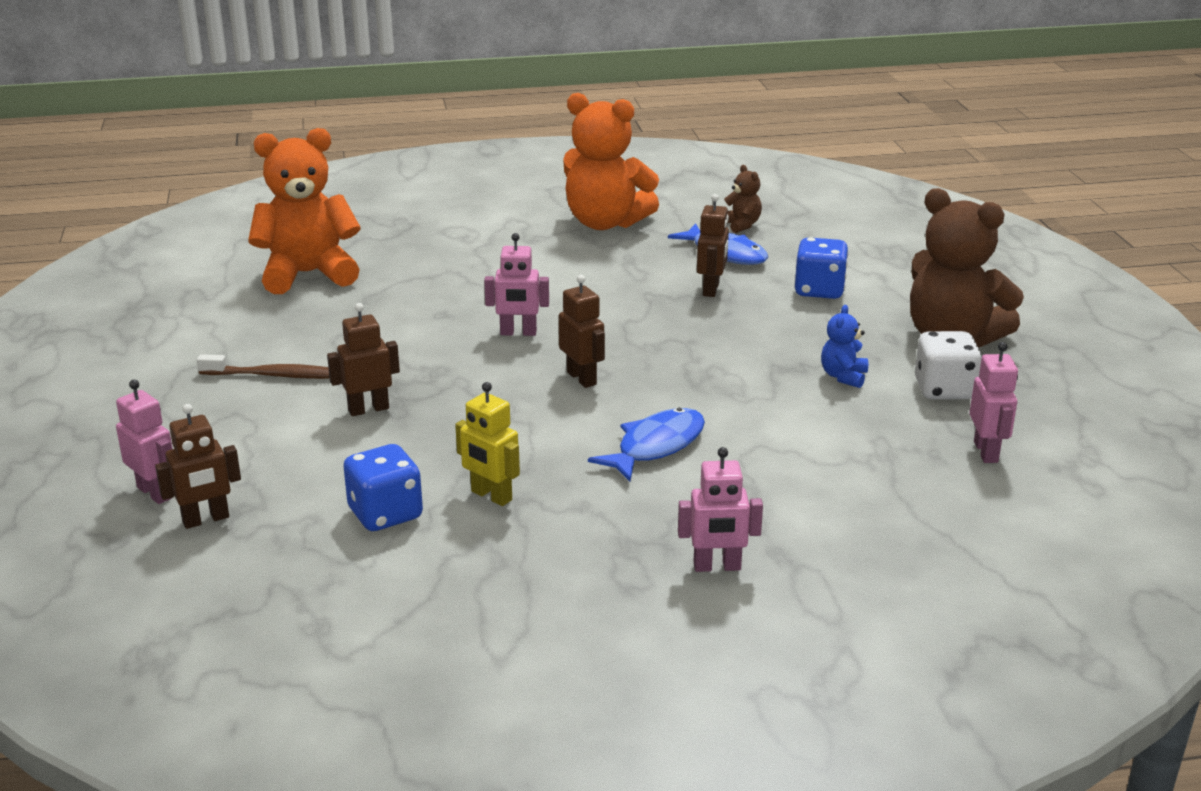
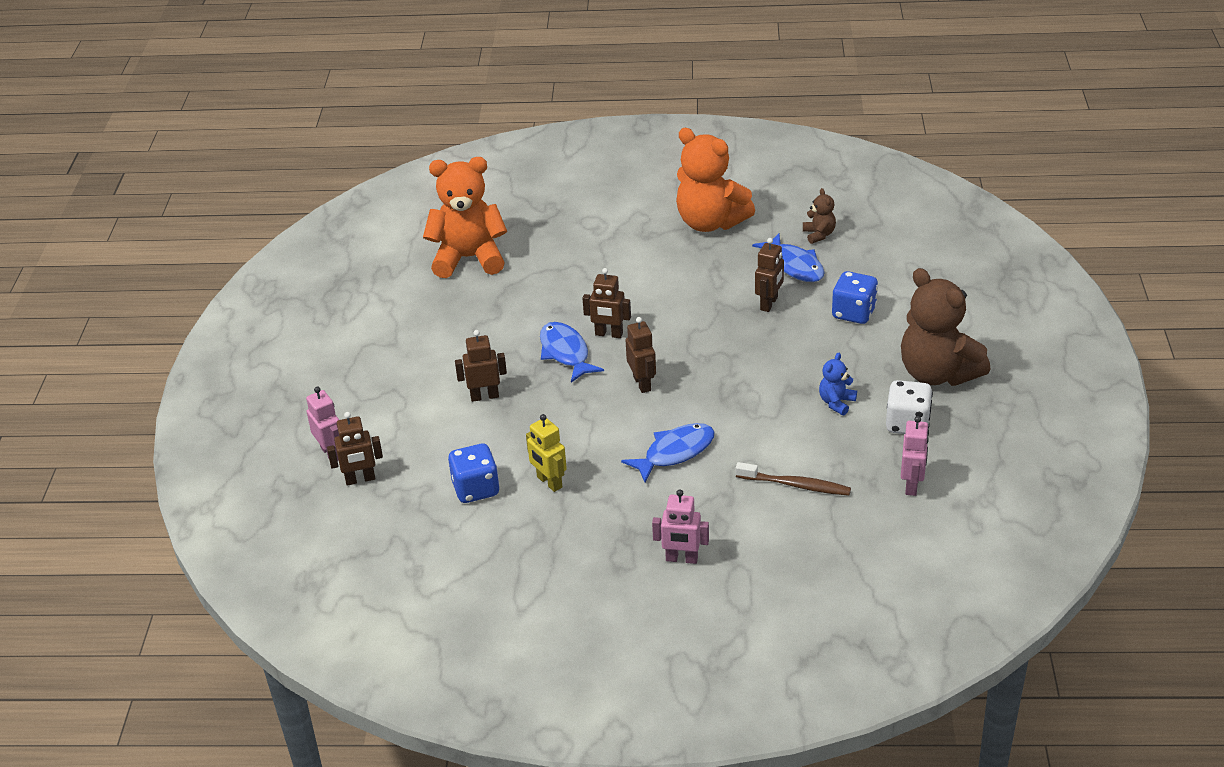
camera: 15 degrees right, 10 degrees up
brown toothbrush [197,354,330,379] -> brown toothbrush moved to [736,462,851,496]
pink robot [484,233,549,336] -> brown robot [583,268,631,338]
none -> blue fish [540,322,604,383]

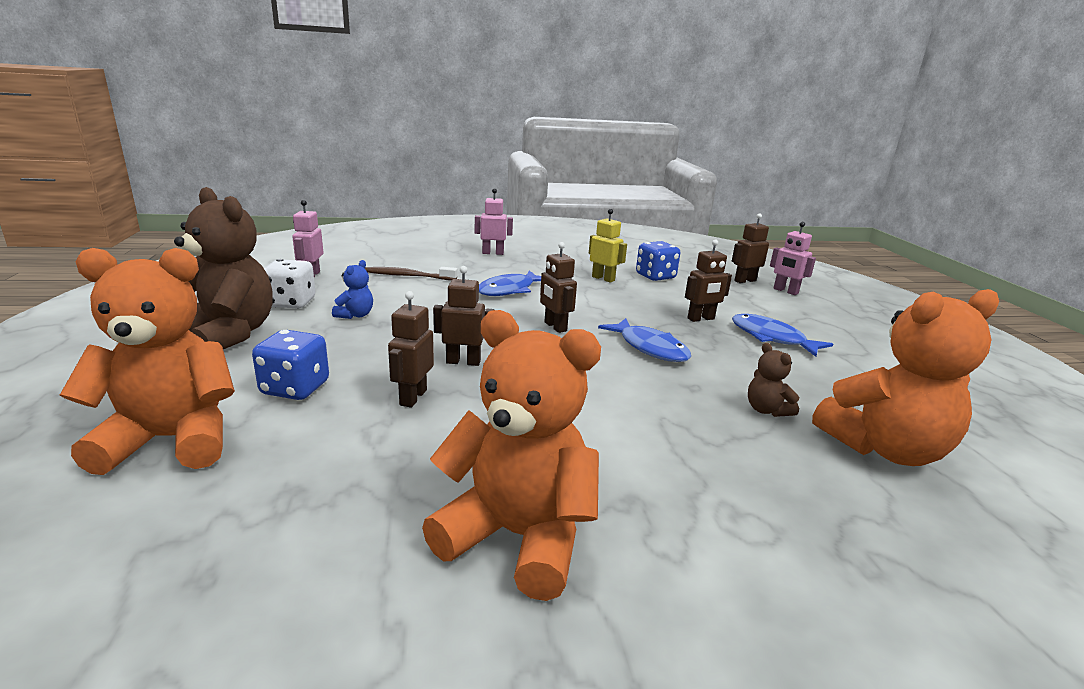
camera: 165 degrees right, 15 degrees down
brown robot [583,268,631,338] -> brown robot moved to [433,266,494,366]
blue fish [752,233,825,282] -> blue fish moved to [732,314,833,357]
brown teddy bear [803,188,836,244] -> brown teddy bear moved to [748,343,799,417]
none -> orange teddy bear [59,248,235,475]

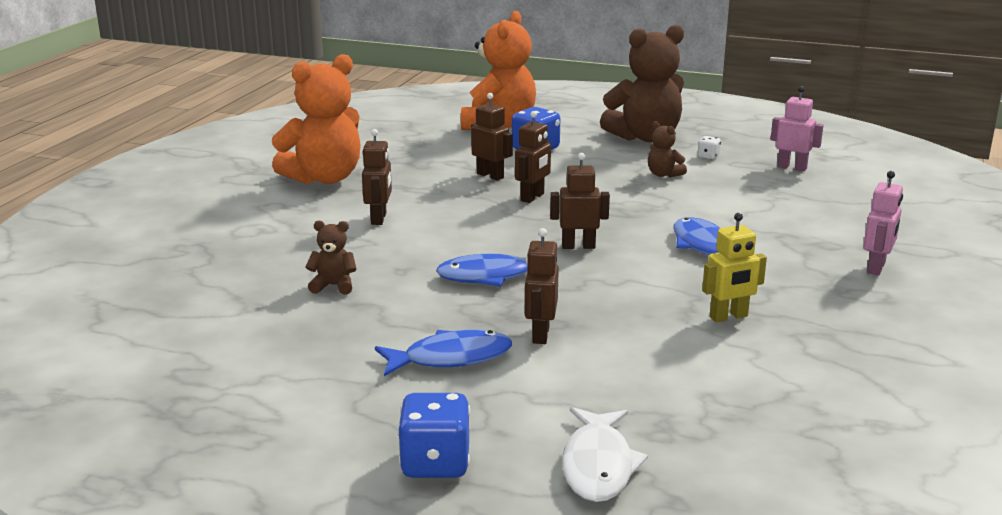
camera: 120 degrees right, 0 degrees up
white dice [264,259,315,309] -> white dice [697,136,721,159], size x0.48
blue teddy bear [332,260,373,319] -> brown teddy bear [648,121,687,178]
brown toothbrush [365,267,457,280] -> none
blue dice [636,241,680,281] -> blue dice moved to [398,393,470,478]
brown robot [732,213,769,283] -> brown robot moved to [362,129,392,225]
pink robot [770,222,816,295] -> white fish [562,407,648,502]
orange teddy bear [812,289,999,466] -> none

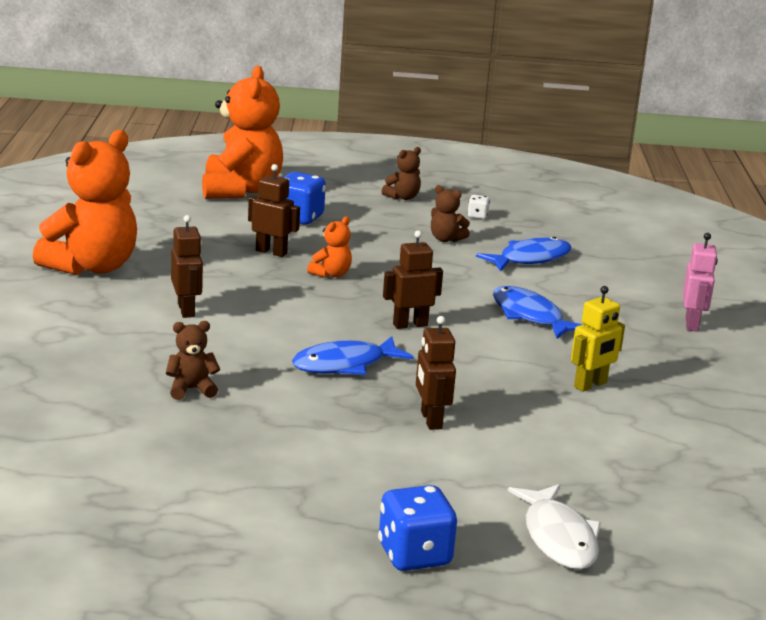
camera: 20 degrees left, 0 degrees up
blue fish [375,330,512,376] -> blue fish moved to [476,237,571,272]
brown robot [515,111,551,203] -> orange teddy bear [307,216,352,278]
brown teddy bear [600,25,684,142] -> brown teddy bear [382,147,421,200], size x0.44
pink robot [771,86,824,172] -> none

